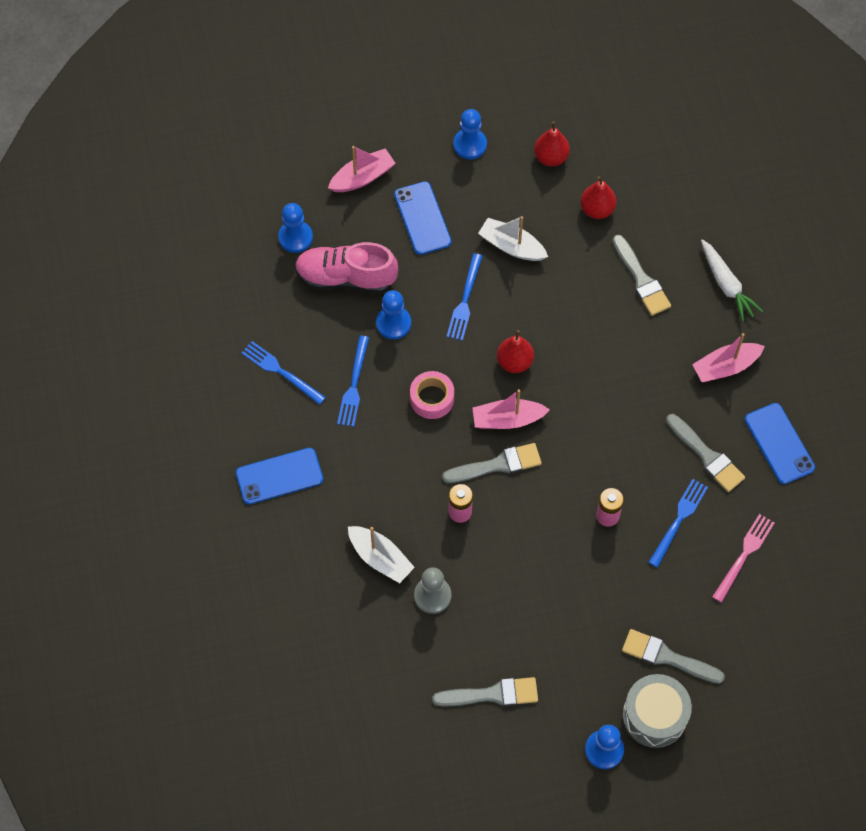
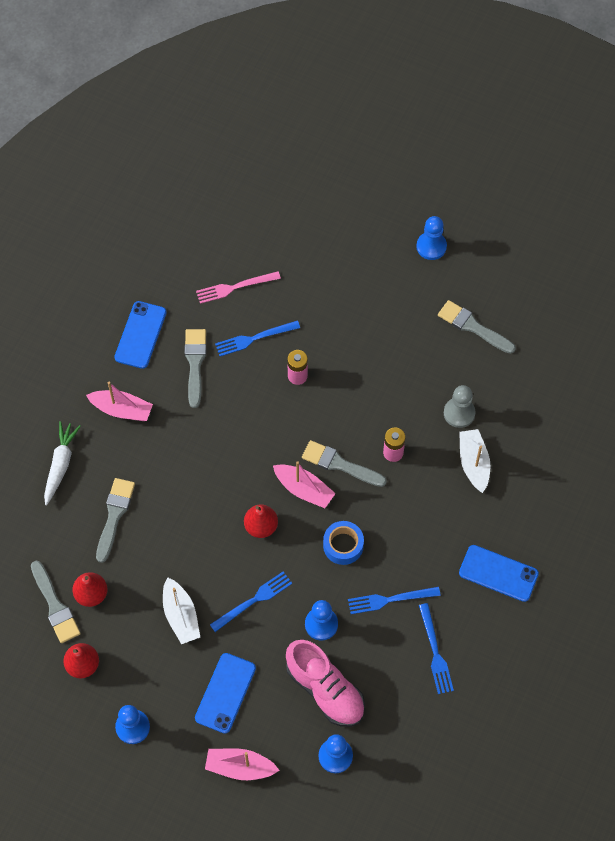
camera: 140 degrees left, 0 degrees up
blue fork [337,336,369,427] -> blue fork turned 150 degrees counterclockwise [348,587,441,614]
pink tape [410,371,454,419] -> blue tape [323,521,364,565]
grey brush [622,629,725,684] -> grey brush moved to [31,561,81,643]
grey drum [623,674,692,748] -> none

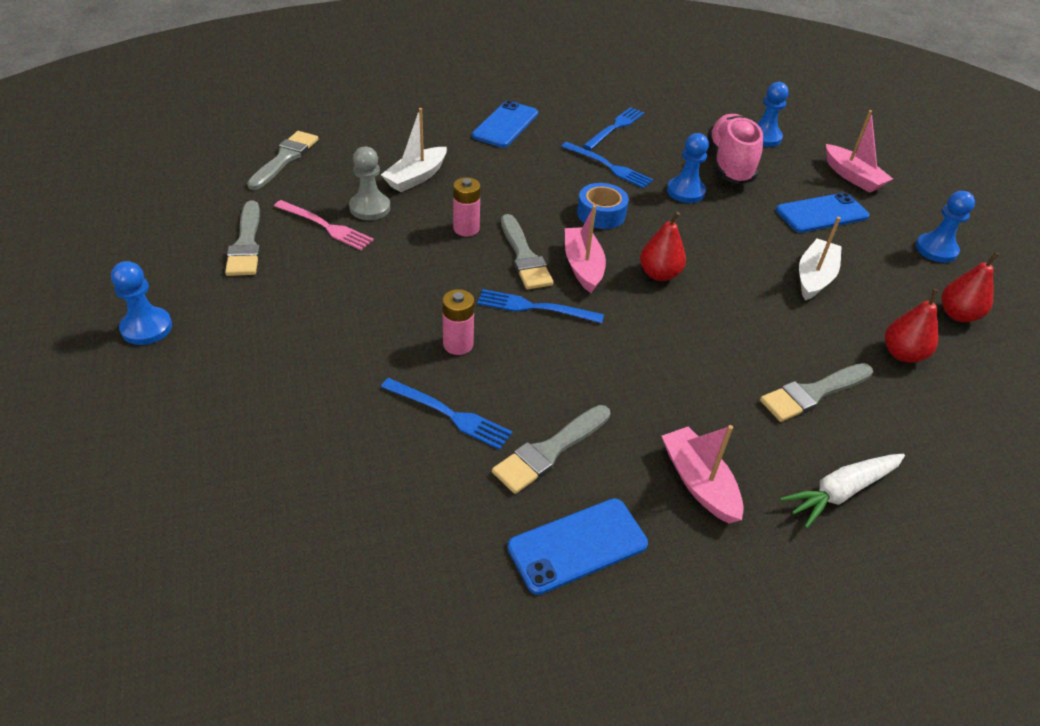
camera: 135 degrees left, 20 degrees down
grey brush [31,561,81,643] -> grey brush moved to [247,131,318,190]
pink fork [196,271,281,304] -> pink fork moved to [274,200,374,250]
blue fork [210,571,292,632] -> blue fork moved to [477,289,604,323]
blue phone [459,545,539,602] -> blue phone turned 45 degrees clockwise [472,100,538,148]

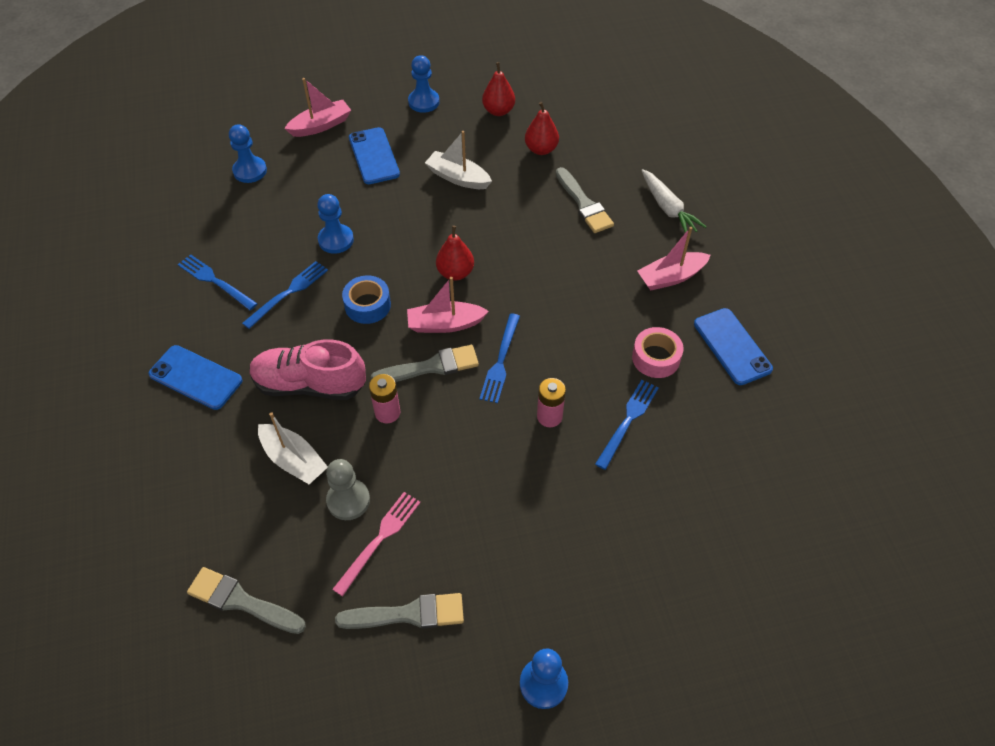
camera: 85 degrees left, 10 degrees up
grey brush [492,405,611,494] -> pink tape [632,327,684,378]
pink shoe [707,114,763,184] -> pink shoe moved to [250,340,366,400]

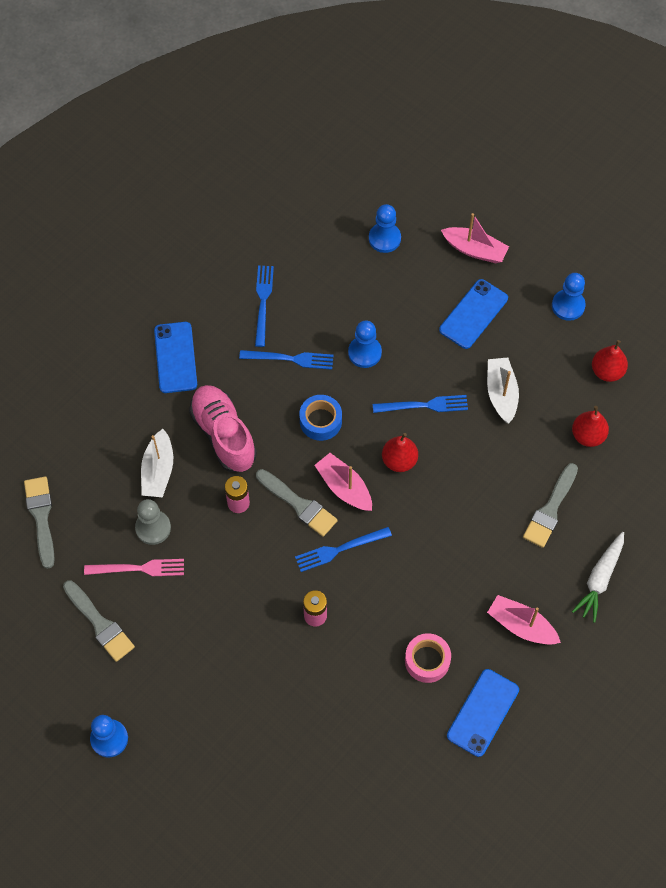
camera: 55 degrees right, 10 degrees up
blue fork [595,380,659,470] -> blue fork moved to [373,395,468,413]

